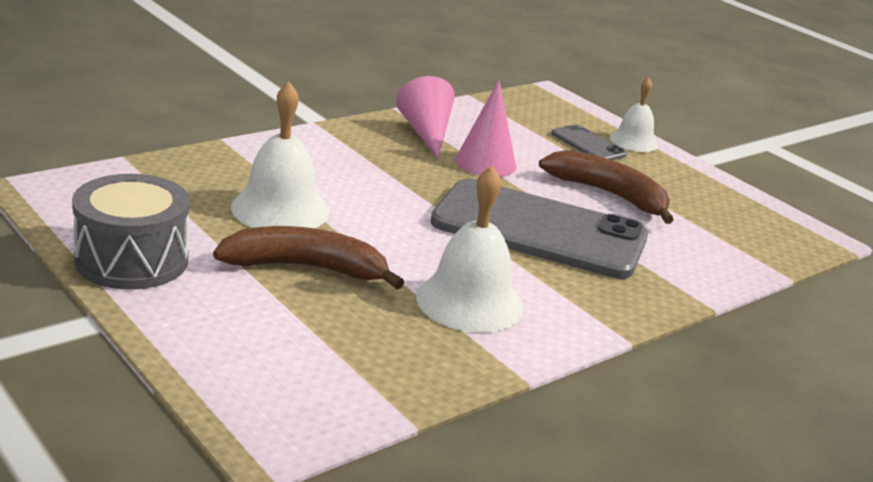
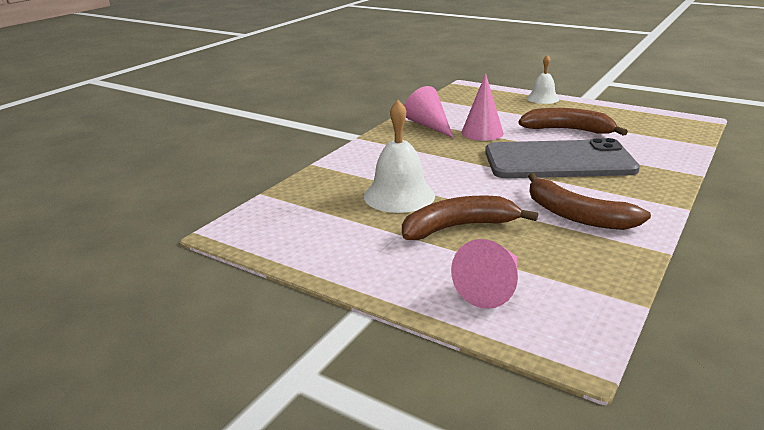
camera: 15 degrees left, 0 degrees up
grey drum [72,174,189,290] -> none
white bell [416,166,524,333] -> brown banana [528,173,651,230]
grey phone [551,125,627,160] -> none
none -> pink cone [451,239,518,309]

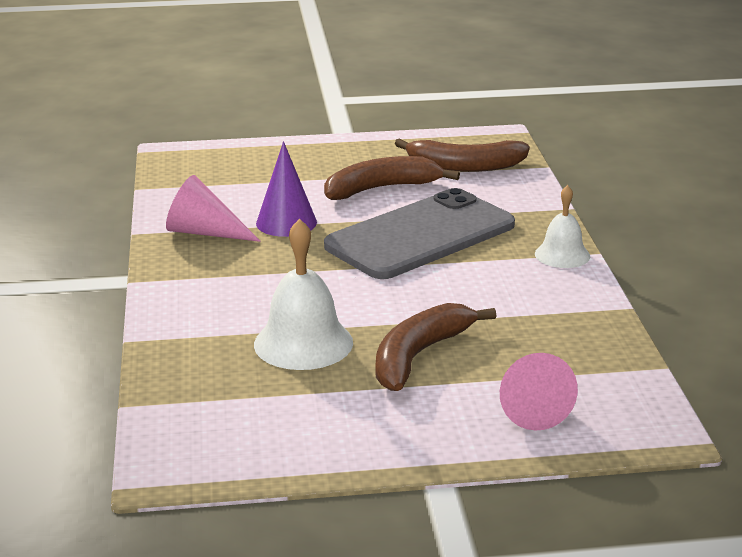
camera: 40 degrees left, 0 degrees up
pink cone [461,73,504,141] -> purple cone [256,141,317,237]
white bell [527,54,559,104] -> white bell moved to [535,185,590,268]
brown banana [528,173,651,230] -> brown banana moved to [395,139,530,172]

